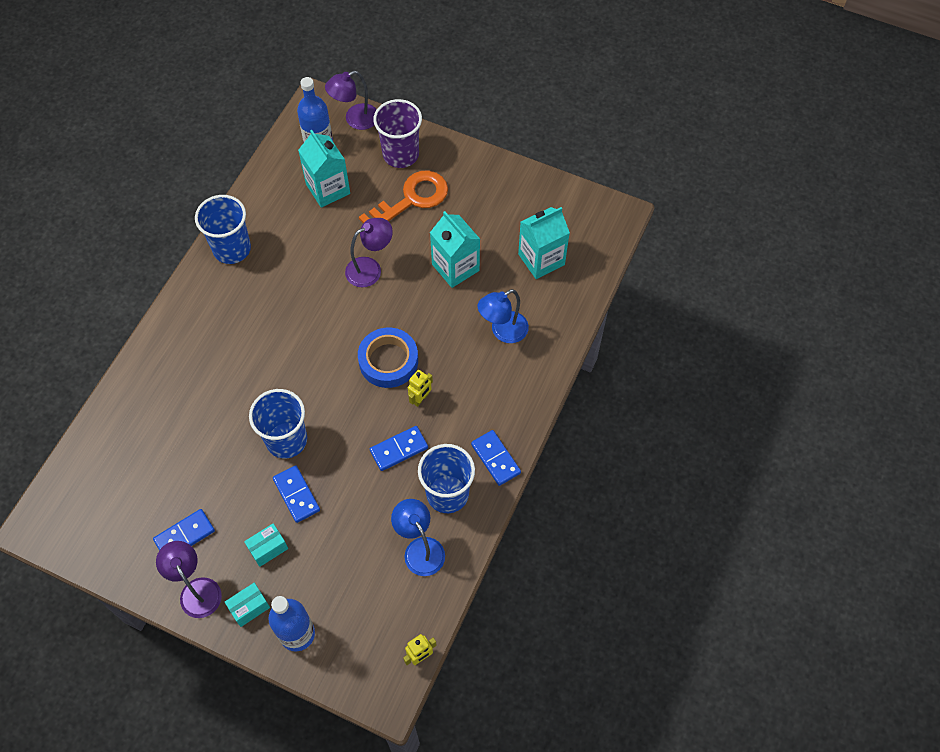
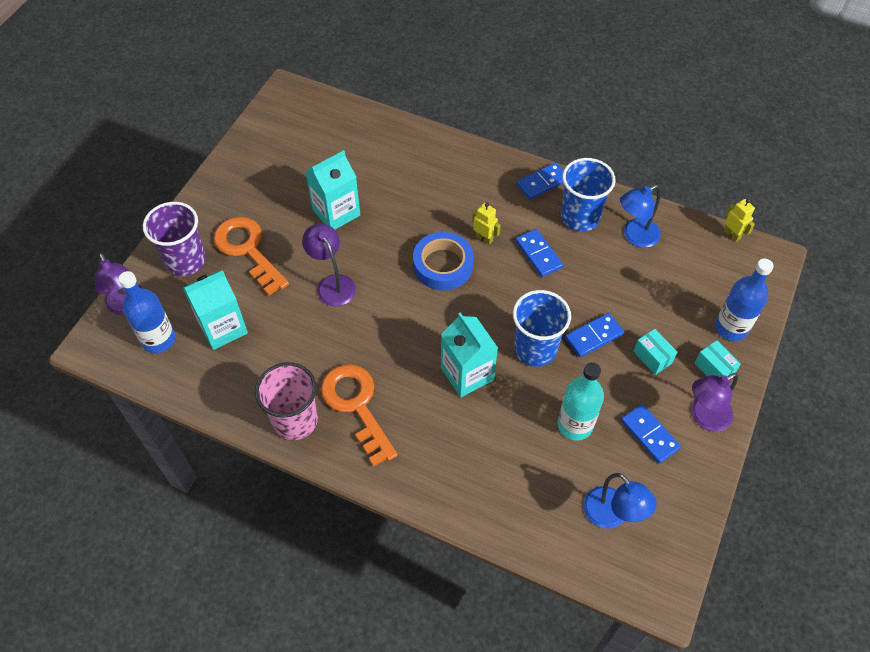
camera: 90 degrees left, 5 degrees down
blue cup [195,195,251,264] -> pink cup [255,362,318,440]
blue lamp [477,289,529,343] -> blue lamp moved to [583,473,657,529]
turquoise carton [518,207,570,279] -> turquoise carton moved to [441,313,498,397]
none -> orange key [321,364,398,467]
none -> turquoise bottle [558,362,604,441]

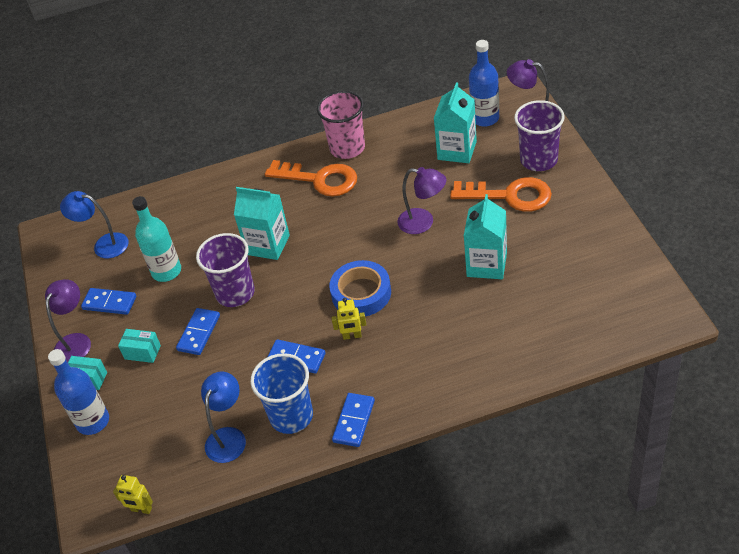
camera: 145 degrees right, 10 degrees down
blue cup [513,290,571,367] -> purple cup [196,233,255,307]

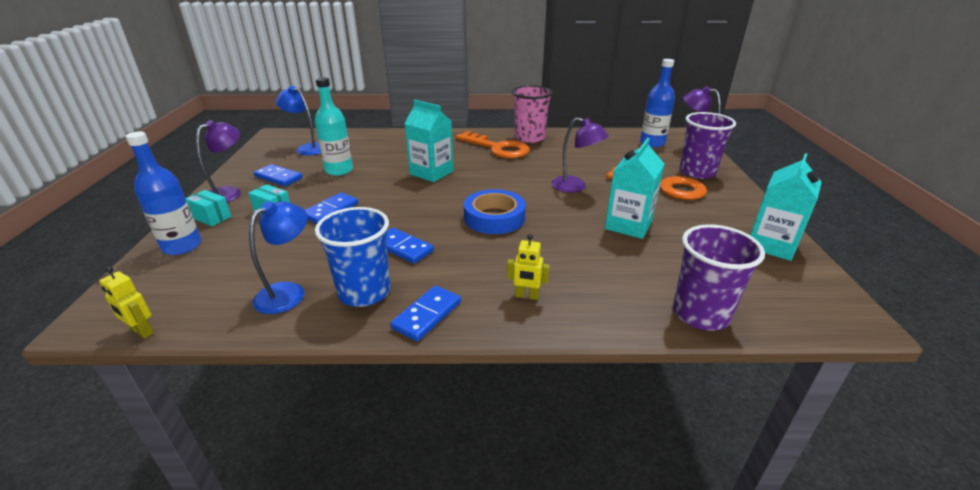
camera: 10 degrees right, 15 degrees down
purple cup [196,233,255,307] -> purple cup moved to [673,224,765,331]
yellow robot [332,298,366,340] -> yellow robot moved to [507,234,550,300]
turquoise carton [434,82,477,163] -> turquoise carton moved to [750,153,822,261]

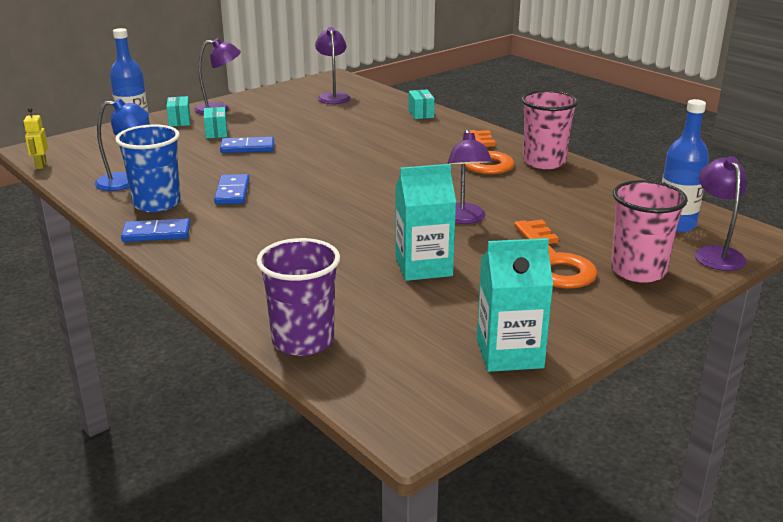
camera: 50 degrees right, 5 degrees down
blue domino [254,164,303,187] -> none
blue lamp [276,86,321,156] -> purple lamp [315,27,351,104]
turquoise bottle [315,77,353,176] -> none
turquoise carton [404,100,454,182] -> none
blue tape [464,189,526,234] -> none
yellow robot [507,234,550,300] -> none
purple cup [679,112,736,179] -> pink cup [611,180,688,283]
none -> turquoise box [408,89,435,119]

